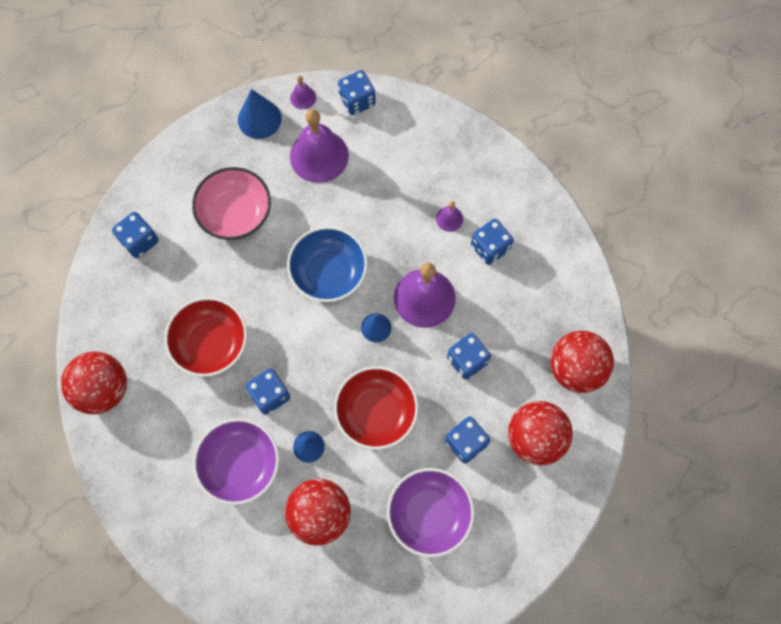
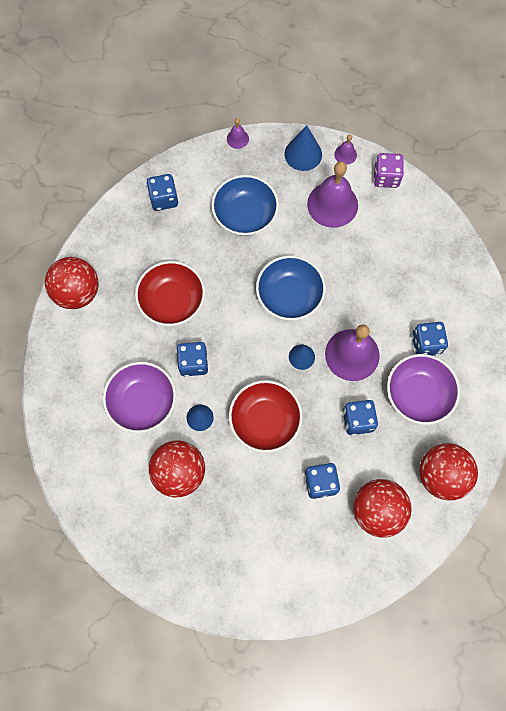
camera: 30 degrees right, 0 degrees up
pink bowl [192,167,271,240] -> blue bowl [211,175,279,236]
blue dice [338,70,376,115] -> purple dice [374,153,404,188]
purple bowl [387,468,475,558] -> purple bowl moved to [387,354,460,425]
purple bell [436,201,463,232] -> purple bell moved to [227,118,249,149]

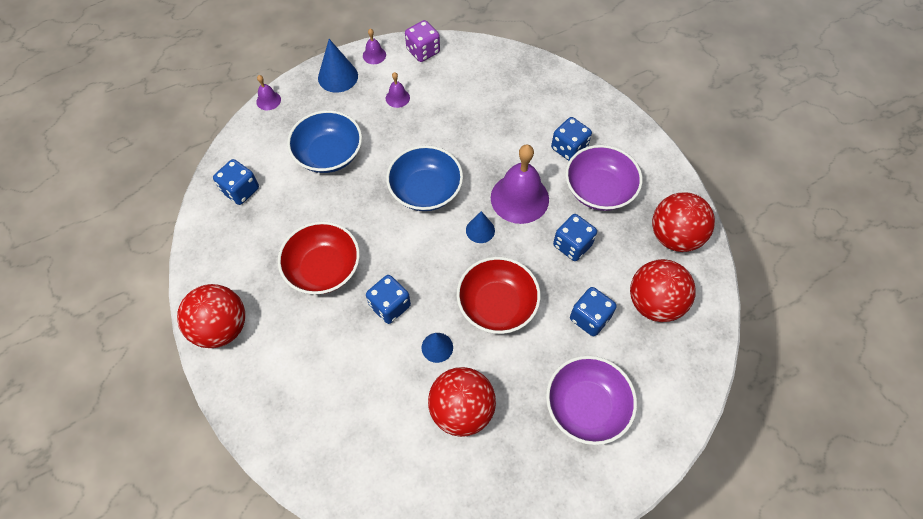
camera: 40 degrees left, 10 degrees down
purple bowl [103,362,176,433] -> purple bowl moved to [546,356,637,445]
purple bell [307,161,358,228] -> purple bell [386,72,410,108], size x0.45

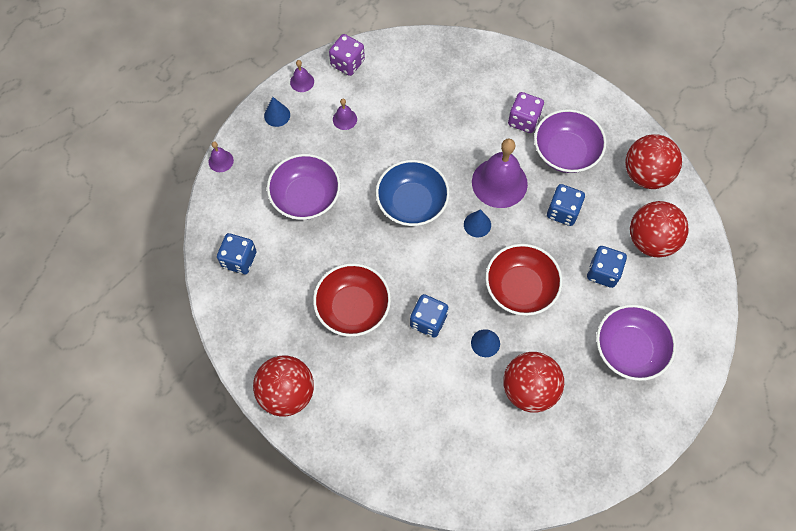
camera: 20 degrees left, 5 degrees up
blue bowl [287,110,362,173] -> purple bowl [267,154,341,220]
blue cone [318,39,358,93] -> blue cone [264,97,290,127], size x0.64
blue dice [551,117,592,161] -> purple dice [508,92,544,133]

